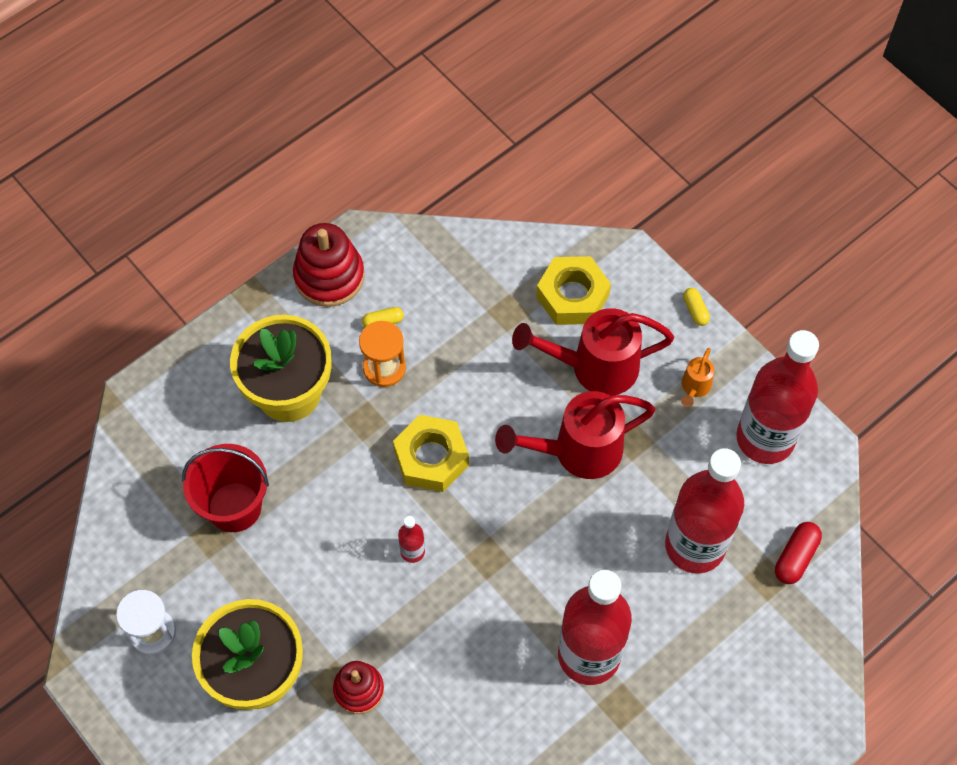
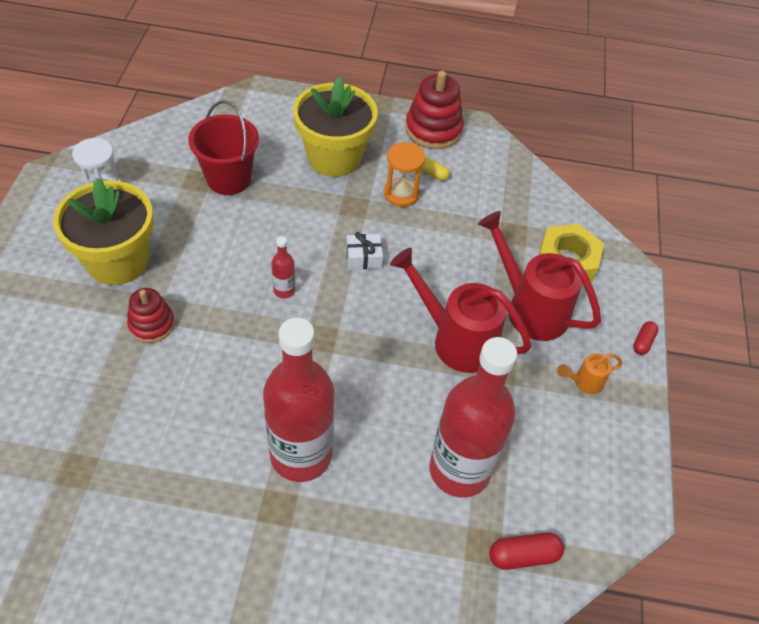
camera: 45 degrees right, 10 degrees down
yellow nut [393,415,469,492] -> white gift [346,232,383,270]
yellow capsule [683,288,710,326] -> red capsule [633,321,659,355]
red bottle [736,330,819,464] -> none

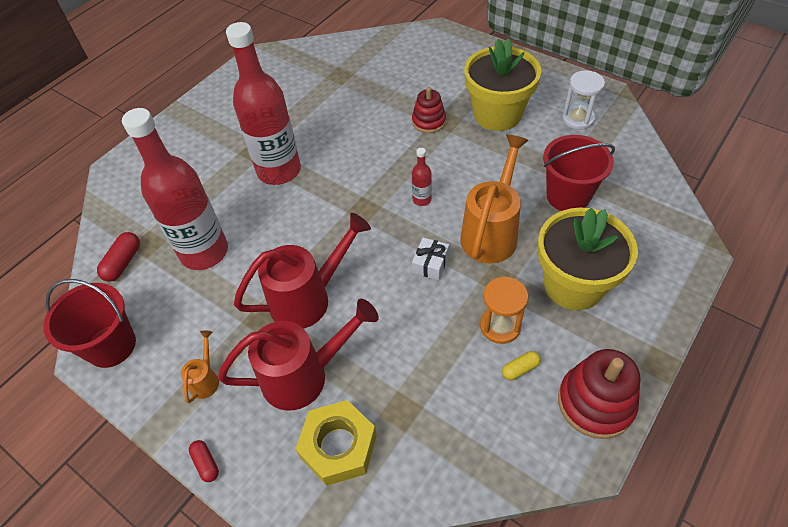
camera: 125 degrees right, 0 degrees up
none -> red bucket [44,279,136,368]
none -> orange watering can [460,134,529,263]

